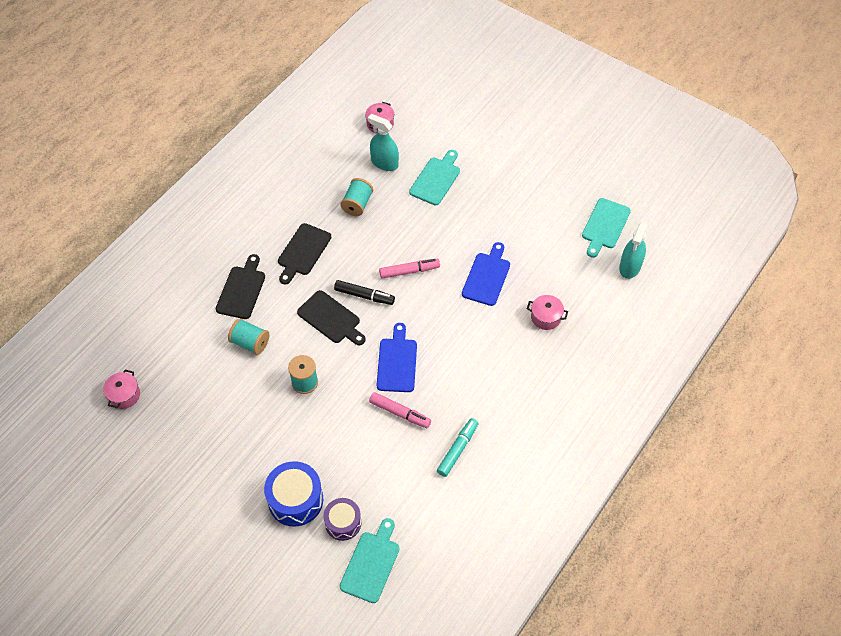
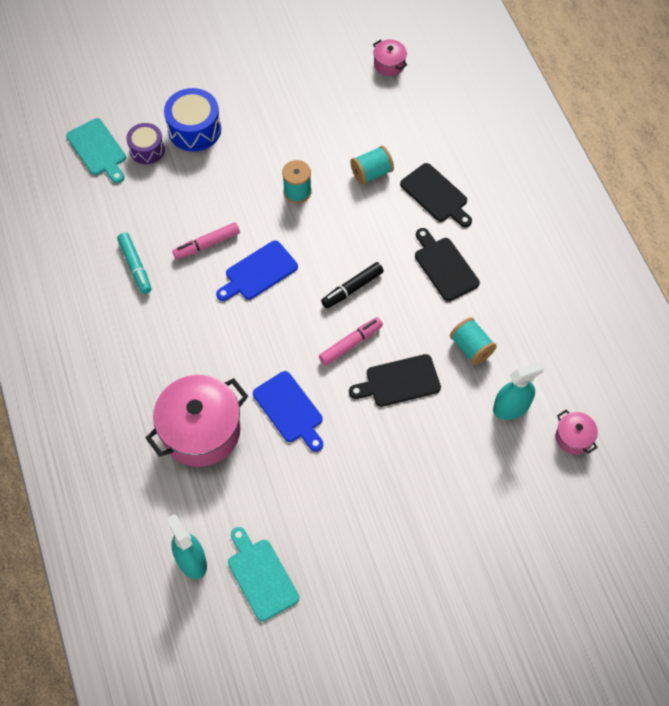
camera: 125 degrees right, 5 degrees up
black cutting board [297,290,366,345] -> black cutting board moved to [349,354,441,407]
blue cutting board [377,323,417,392] -> blue cutting board turned 105 degrees clockwise [216,240,298,301]
pink marker [379,259,440,279] -> pink marker turned 150 degrees counterclockwise [319,317,383,366]
turquoise cutting board [409,150,460,205] -> none
pink pot [527,295,568,330] -> pink pot [145,375,248,467], size x2.14

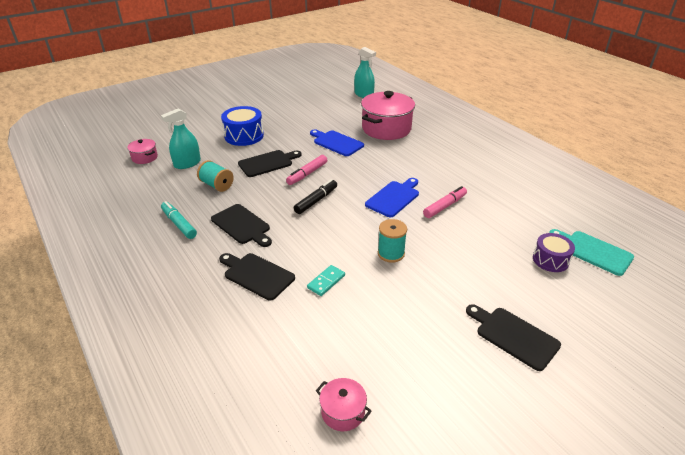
camera: 165 degrees right, 25 degrees down
turquoise marker [117,233,151,294] -> turquoise marker moved to [161,201,197,239]
blue drum [164,88,221,151] -> blue drum moved to [221,106,264,146]
turquoise cutting board [228,527,299,622] -> none
turquoise spool [350,146,394,185] -> turquoise domino [307,265,345,296]
none -> black cutting board [466,304,561,371]

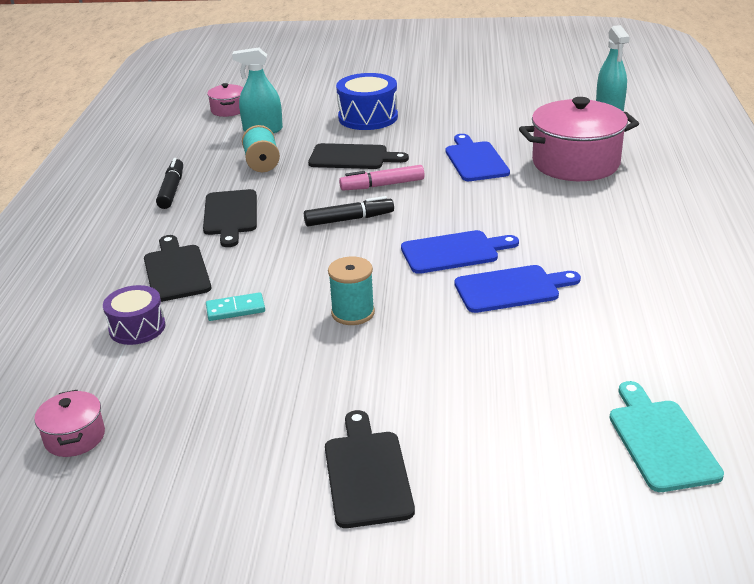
camera: 40 degrees right, 5 degrees down
turquoise marker [161,201,197,239] -> black marker [156,158,183,209]
pink marker [423,186,467,218] -> blue cutting board [454,265,581,313]
purple drum [533,233,575,272] -> purple drum moved to [103,285,166,345]

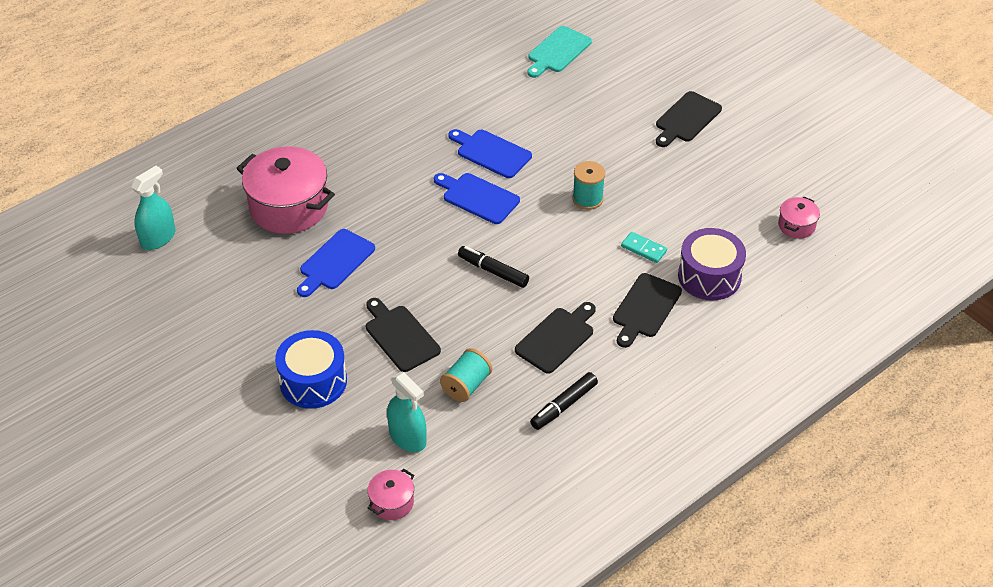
camera: 135 degrees left, 15 degrees up
purple drum [103,285,166,345] -> purple drum [678,228,746,300], size x1.53
pink marker [339,165,424,191] -> none

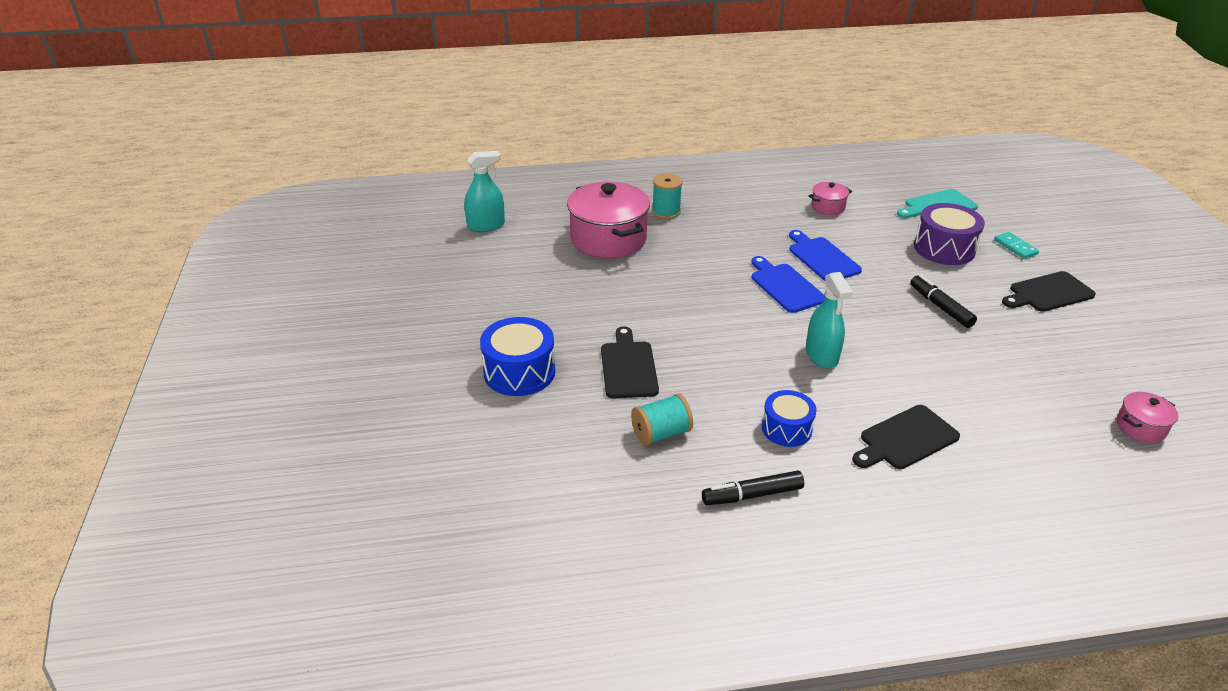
camera: 30 degrees right, 10 degrees down
blue cutting board [297,229,375,297] -> none
pink pot [368,469,414,520] -> pink pot moved to [809,182,852,215]
turquoise spray bottle [387,372,426,452] -> turquoise spray bottle moved to [806,272,853,369]
black marker [458,246,529,288] -> black marker moved to [910,275,977,328]
black cutting board [515,302,596,374] -> blue drum [762,390,817,447]
turquoise spool [572,161,605,210] -> turquoise spool moved to [652,174,683,219]
turquoise domino [621,232,667,263] -> turquoise domino moved to [994,232,1039,259]
purple drum [678,228,746,300] -> purple drum moved to [914,203,985,265]

